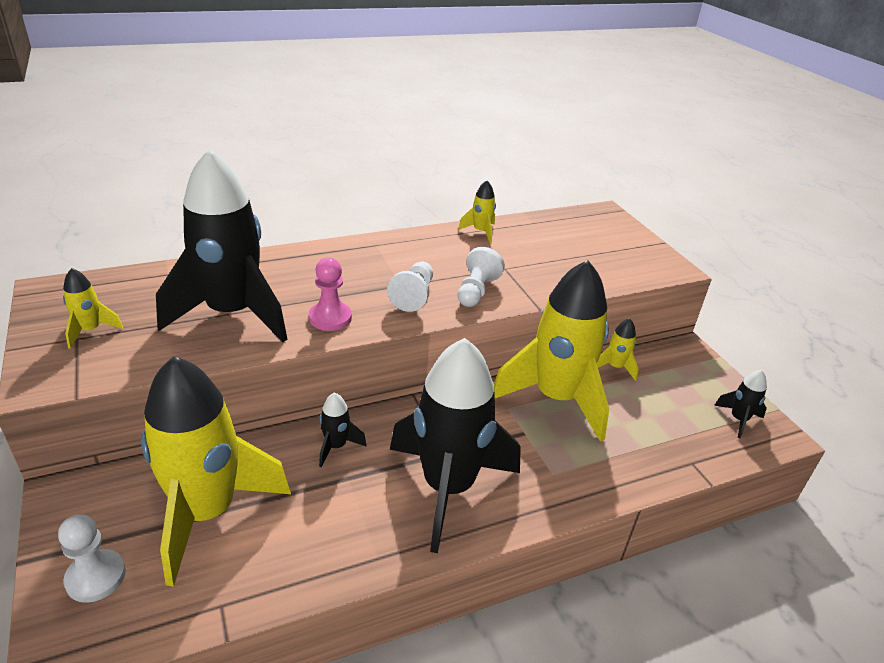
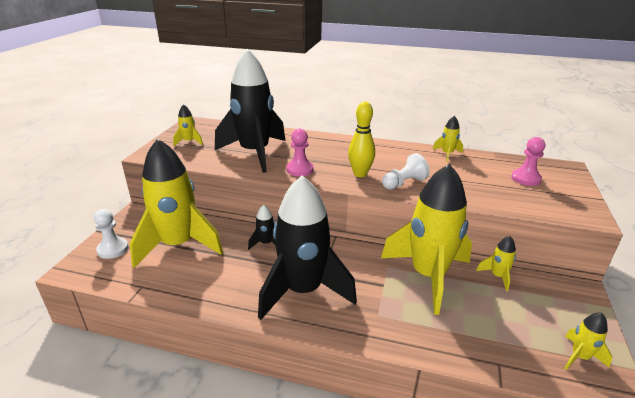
camera: 40 degrees right, 5 degrees down
white pawn [387,262,433,312] -> yellow bowling pin [348,102,375,177]
black rocket [714,370,767,438] -> yellow rocket [565,312,612,370]
none -> pink pawn [511,137,545,186]

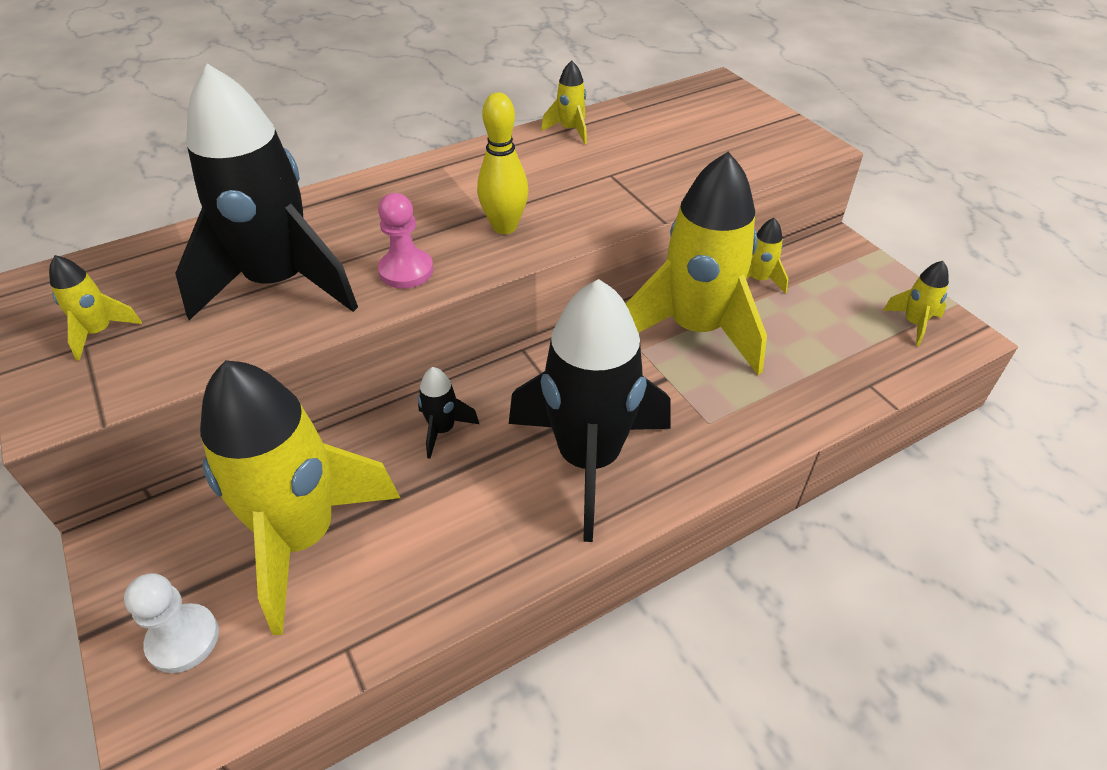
camera: 45 degrees left, 15 degrees up
white pawn [382,153,430,190] -> none
pink pawn [511,137,545,186] -> none

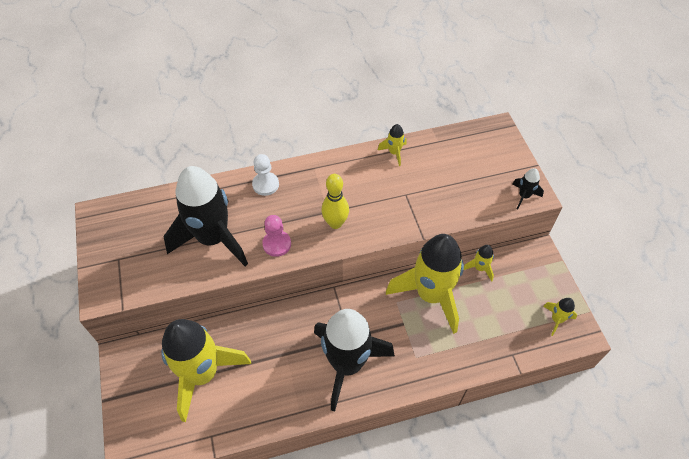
camera: 15 degrees right, 10 degrees up
yellow rocket [49,255,142,361] -> none
white pawn [124,573,219,673] -> white pawn moved to [252,154,279,196]
black rocket [418,367,479,459] -> black rocket moved to [513,168,544,209]

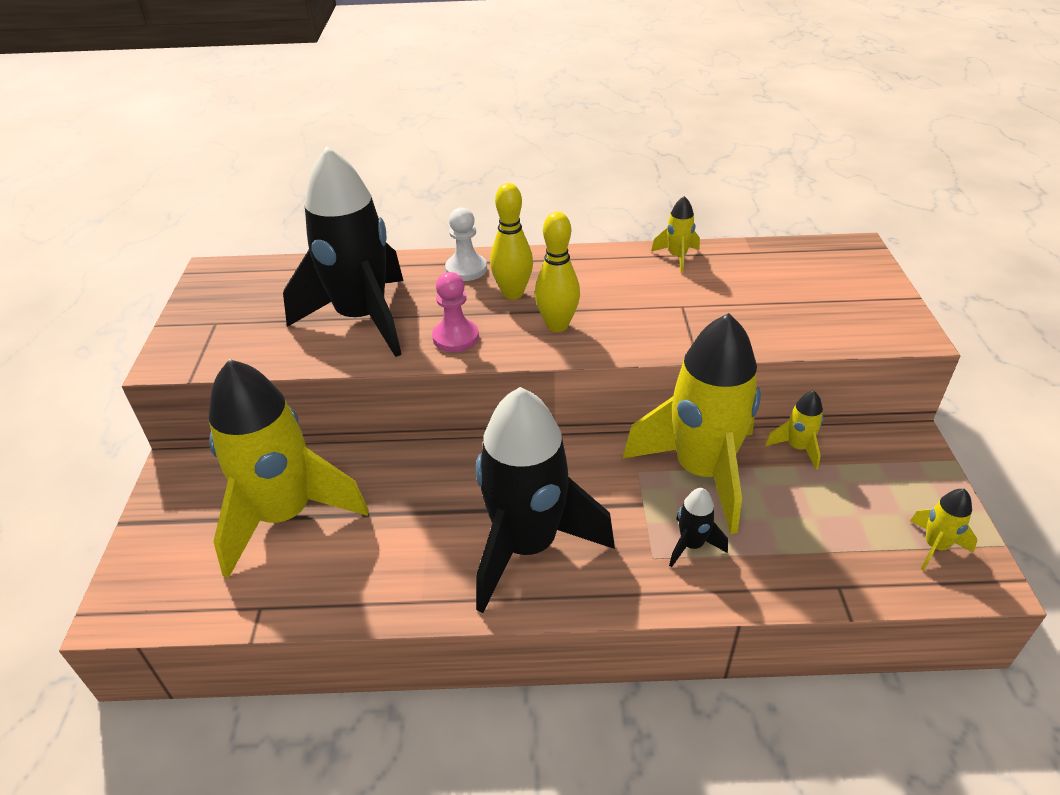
camera: 15 degrees right, 15 degrees down
black rocket [513,168,544,209] -> black rocket moved to [669,488,728,567]
none -> yellow bowling pin [490,183,533,299]

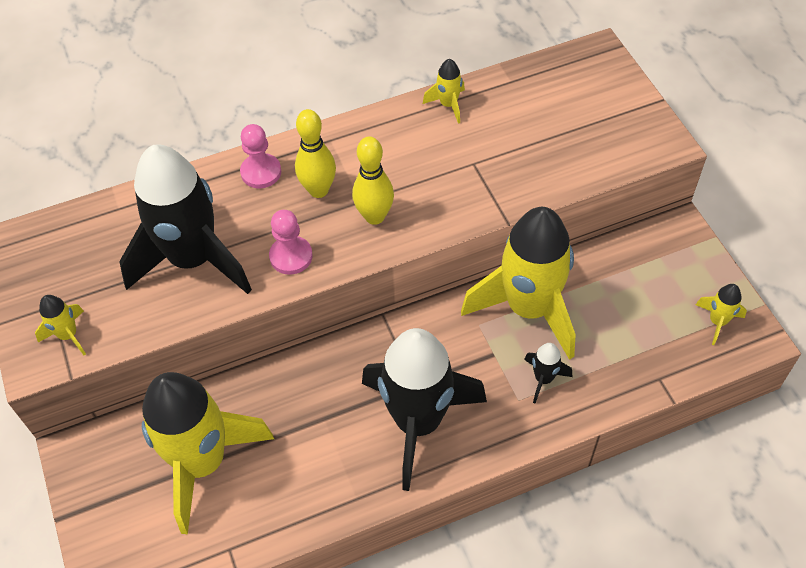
camera: 20 degrees left, 15 degrees up
white pawn [445,207,487,281] -> pink pawn [240,124,281,188]
yellow rocket [765,391,824,470] -> yellow rocket moved to [35,295,86,355]

